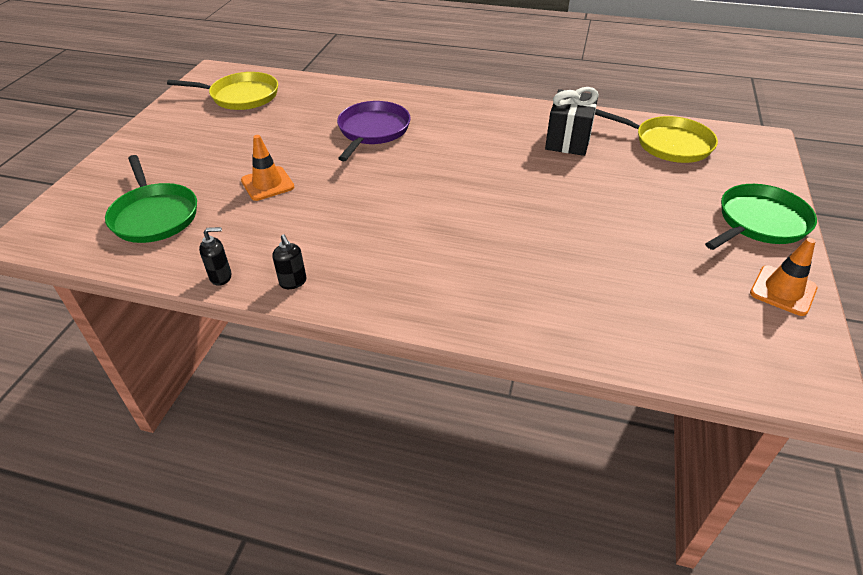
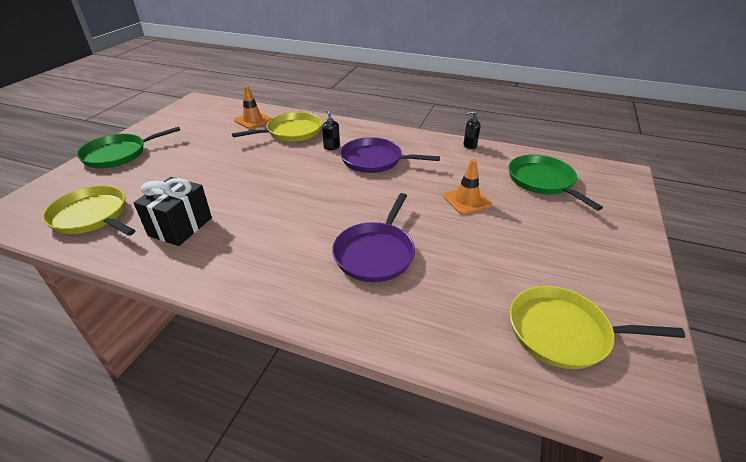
camera: 175 degrees left, 5 degrees down
black soap dispenser [272,235,307,289] -> black soap dispenser moved to [322,110,340,150]
orange traffic cone [750,238,818,316] -> orange traffic cone moved to [234,86,271,129]
none -> yellow pan [232,112,322,142]
none -> purple pan [340,137,440,173]

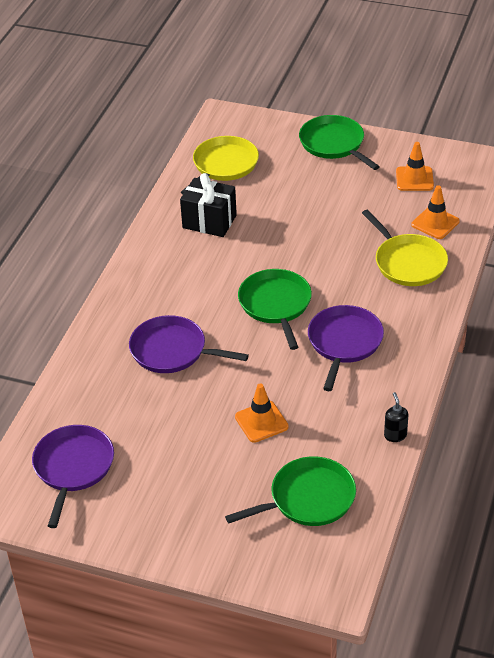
camera: 90 degrees right, 5 degrees up
black soap dispenser [322,110,340,150] -> none
yellow pan [510,286,685,369] -> purple pan [32,425,114,528]
none -> green pan [238,269,312,350]
none -> orange traffic cone [396,142,434,191]

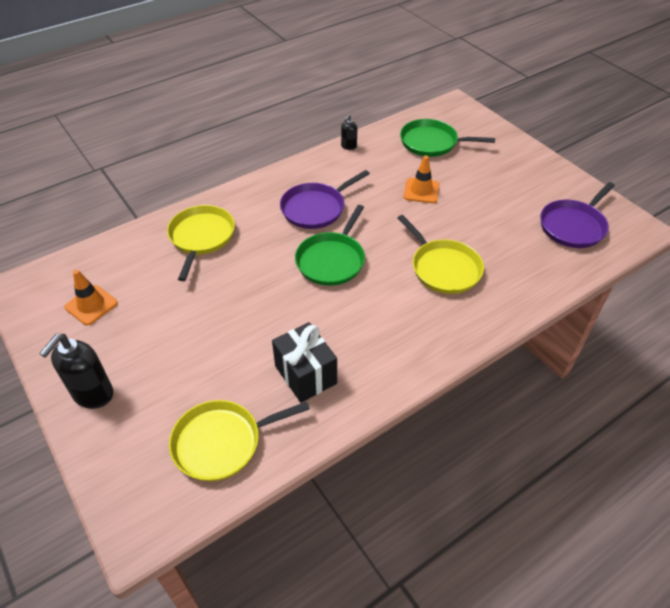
camera: 145 degrees left, 5 degrees up
purple pan [129,315,249,373] -> yellow pan [397,215,484,294]
green pan [299,115,380,170] -> black soap dispenser [39,334,113,409]
orange traffic cone [411,185,460,239] -> none

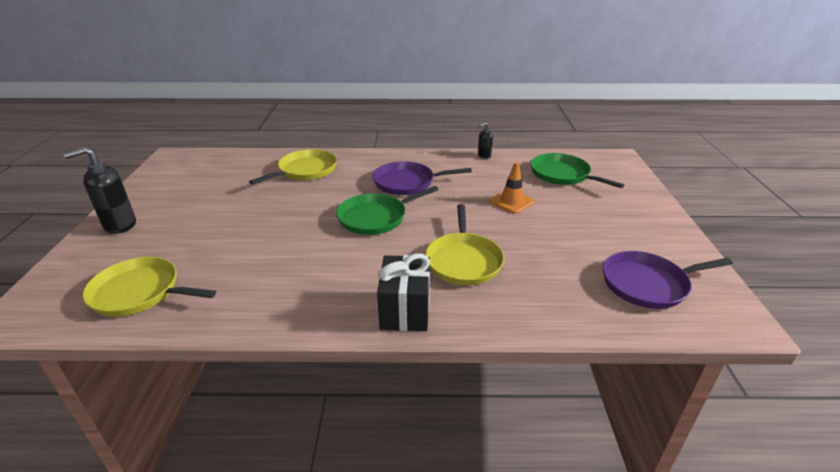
camera: 35 degrees right, 15 degrees down
orange traffic cone [64,270,118,325] -> none
black gift [272,322,337,403] -> black gift moved to [377,253,430,331]

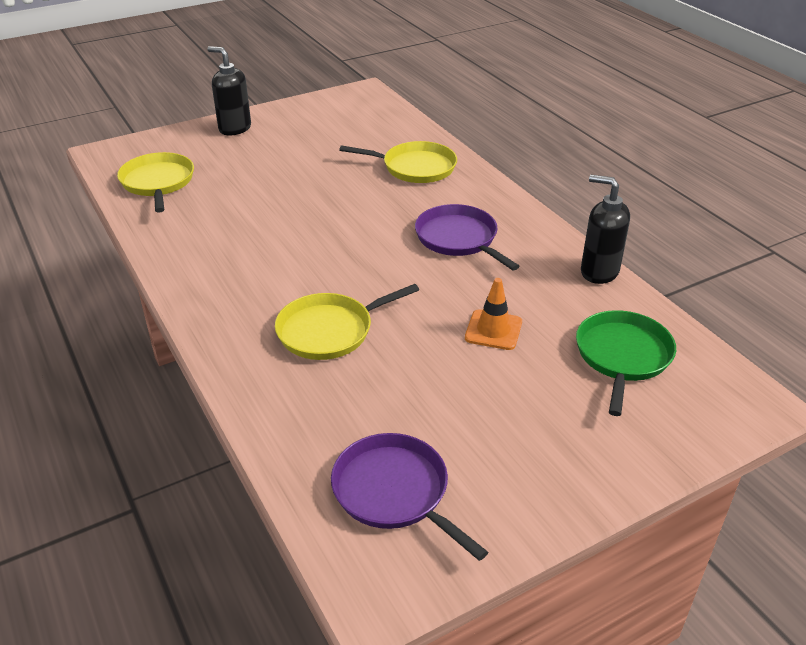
camera: 60 degrees right, 5 degrees up
green pan [336,186,438,235] -> none
black gift [377,253,430,331] -> none
black soap dispenser [478,122,493,159] -> black soap dispenser [581,175,630,284], size x1.89

